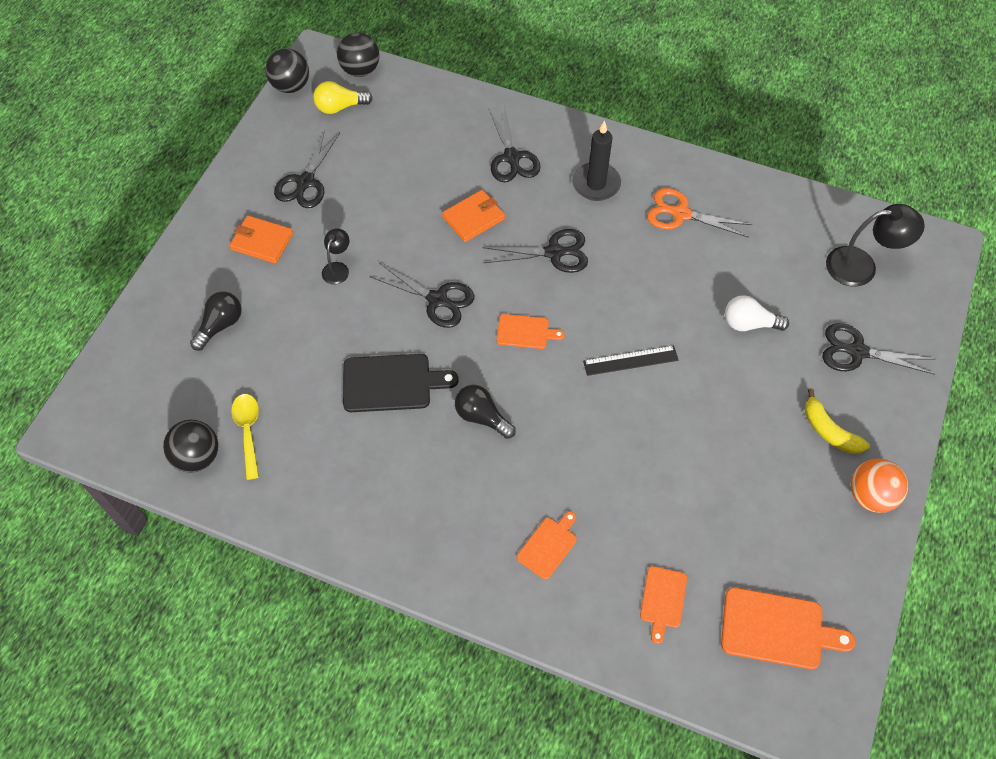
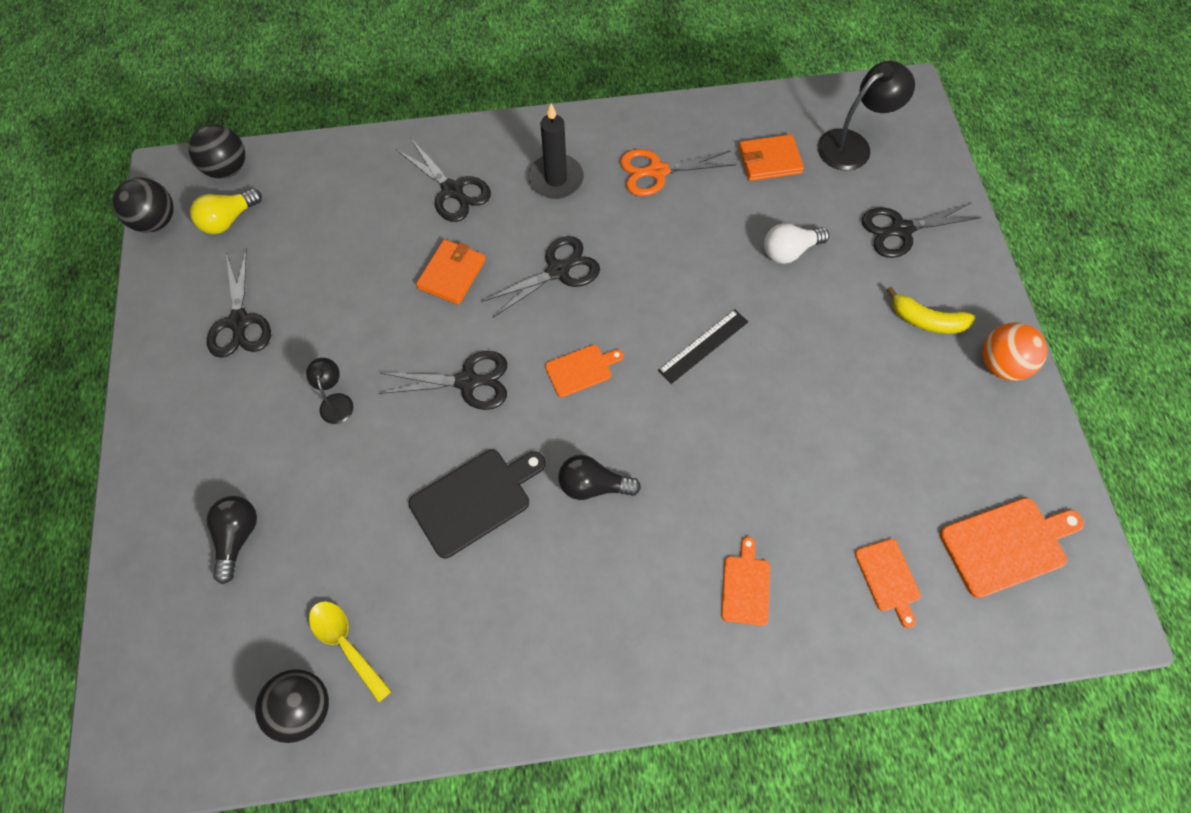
camera: 30 degrees left, 5 degrees up
orange wallet [229,215,293,264] -> orange wallet moved to [738,134,804,181]

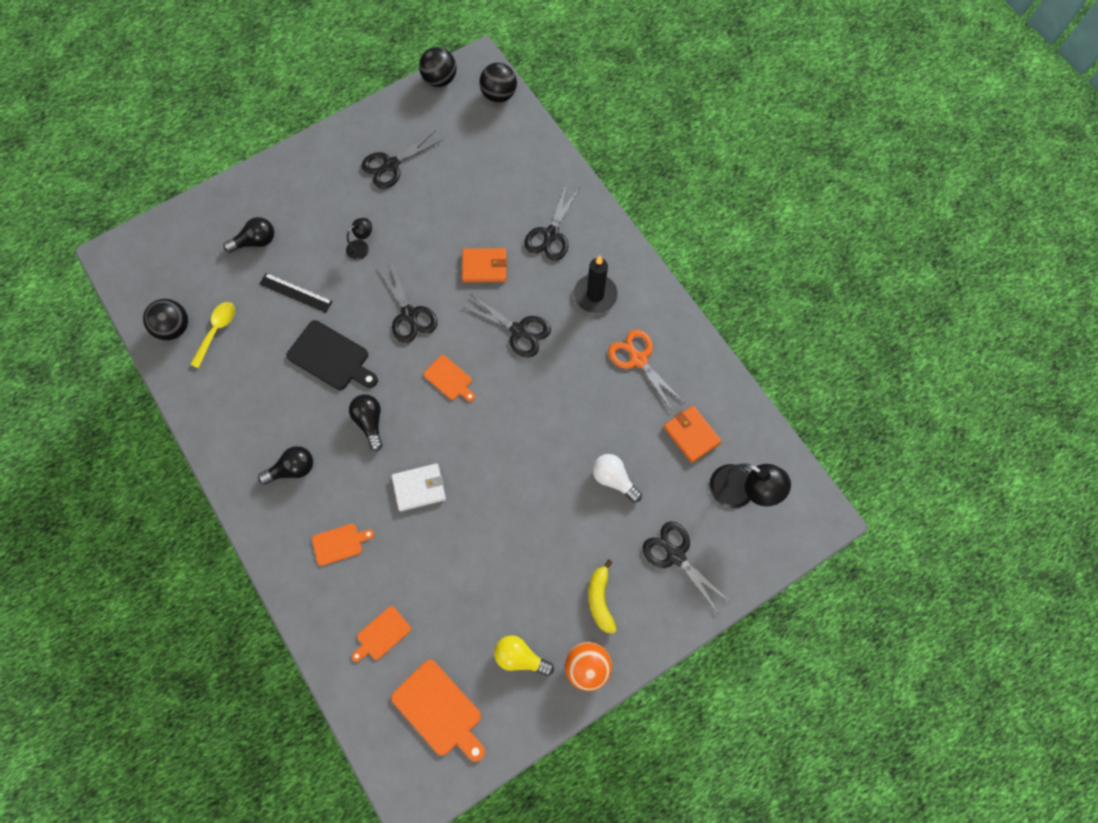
camera: 65 degrees right, 5 degrees up
yellow light bulb [190,188,262,234] -> yellow light bulb moved to [494,635,554,676]
black ruler [658,309,748,384] -> black ruler moved to [259,273,333,313]
none -> black light bulb [258,446,313,485]
none -> white wallet [392,463,446,511]

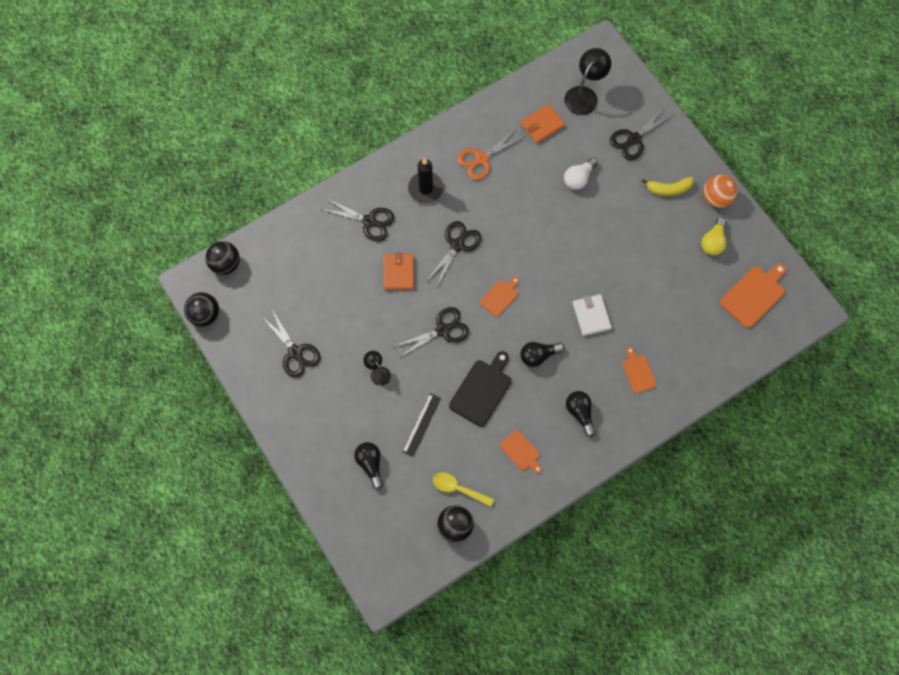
camera: 90 degrees left, 0 degrees up
orange cutting board [352,606,411,662] -> orange cutting board moved to [499,430,542,474]

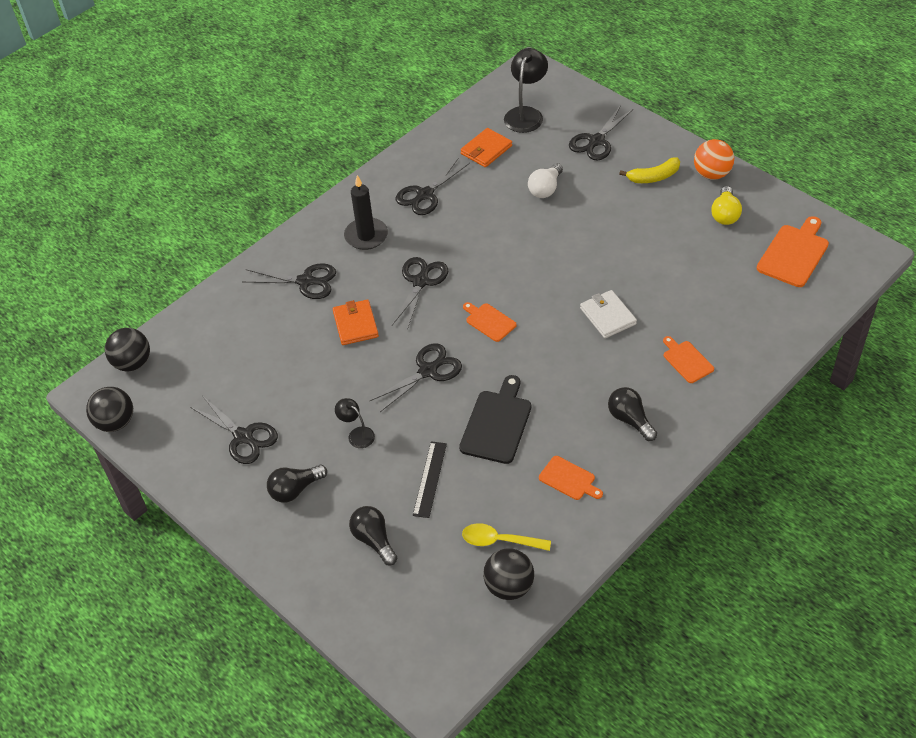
camera: 10 degrees left, 20 degrees down
orange scissors [457,128,524,180] -> black scissors [396,158,470,215]
orange cutting board [480,277,519,317] -> orange cutting board turned 75 degrees counterclockwise [463,302,517,342]
black light bulb [520,342,564,367] -> black light bulb moved to [267,465,327,503]

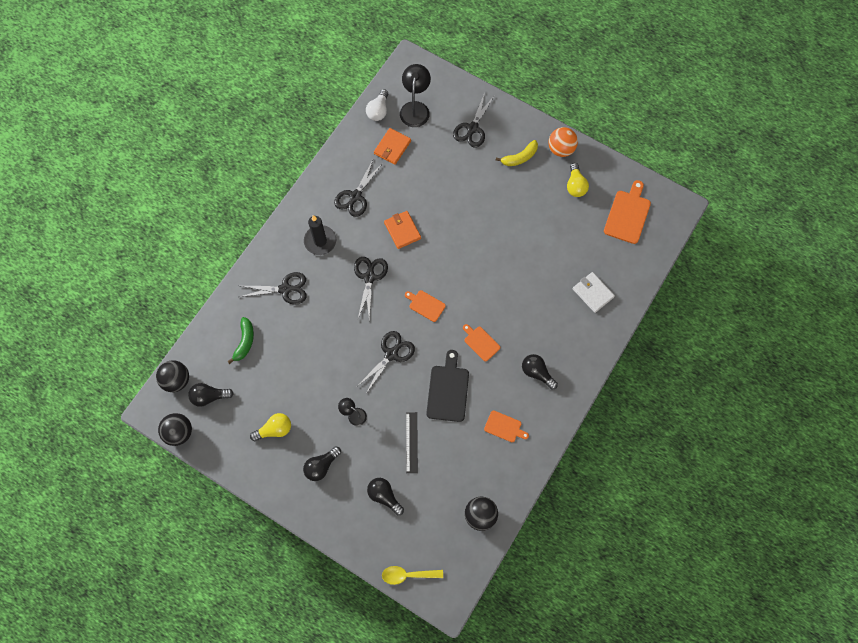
camera: 15 degrees left, 20 degrees up
black scissors [190,396,278,464] -> yellow light bulb [250,413,291,441]
orange wallet [333,300,379,345] -> orange wallet moved to [384,211,421,249]
yellow spoon [462,523,551,551] -> yellow spoon moved to [382,566,443,585]
white light bulb [528,163,563,198] -> white light bulb moved to [366,89,388,121]
white wallet [580,290,637,338] -> white wallet moved to [573,272,615,313]
orange cutting board [663,336,714,383] -> orange cutting board moved to [463,324,500,361]
none -> black light bulb [188,383,234,407]
none -> green banana [227,317,254,364]

